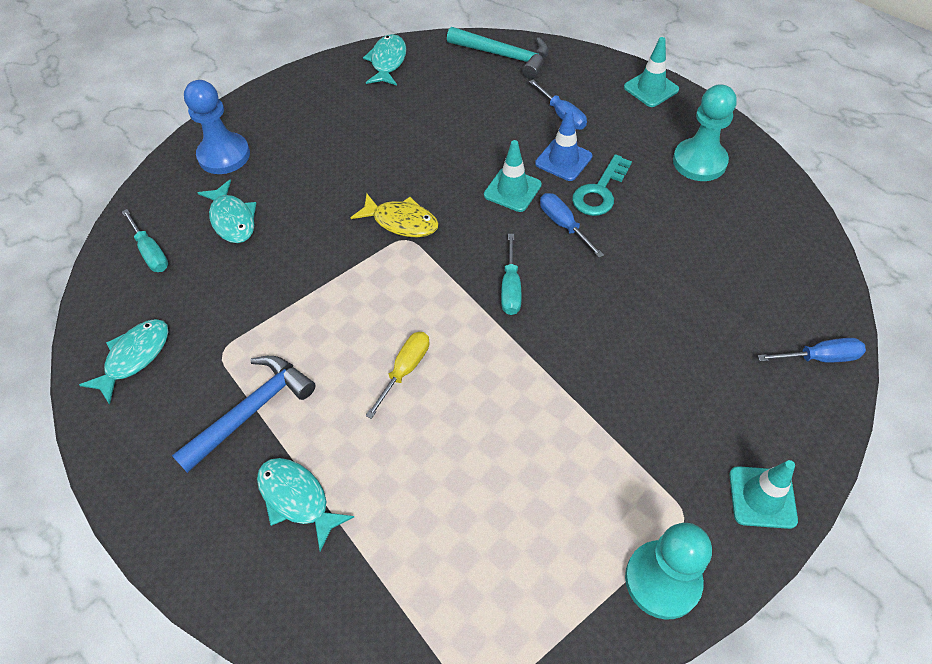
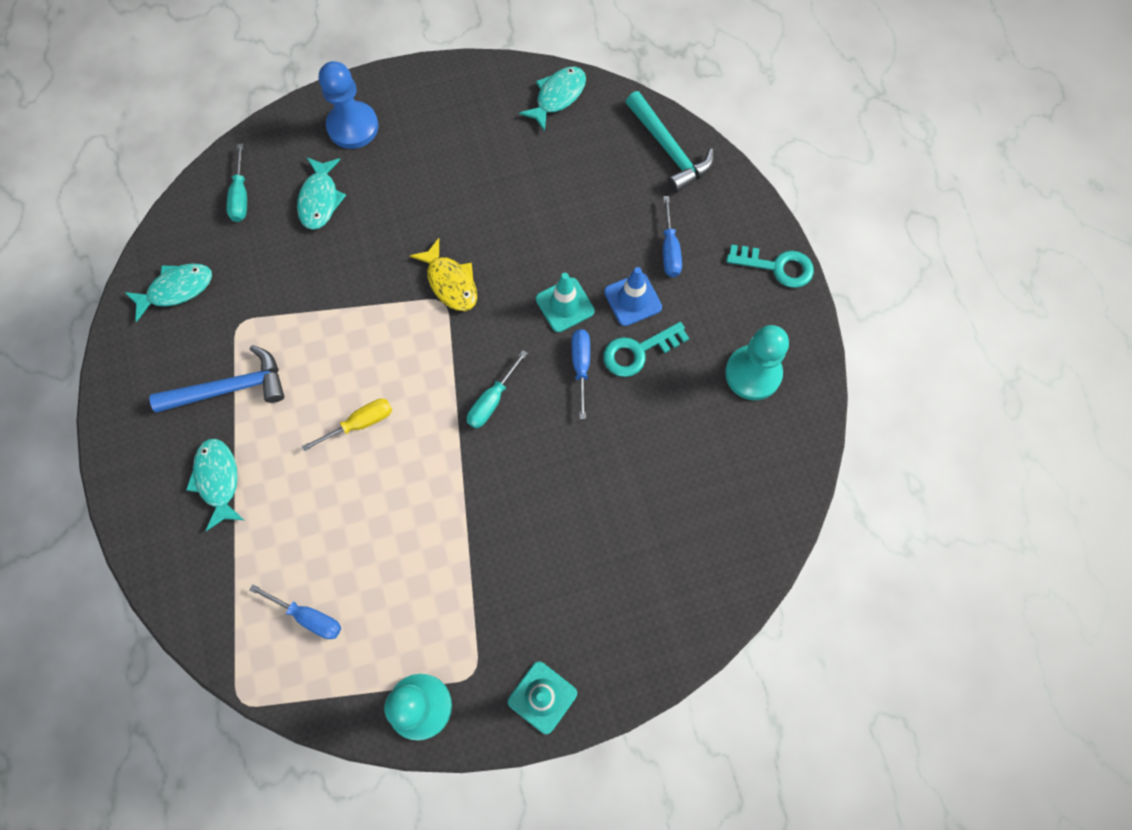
camera: 30 degrees right, 15 degrees up
turquoise traffic cone [624,37,679,107] -> turquoise key [726,244,814,288]
blue screwdriver [758,338,866,363] -> blue screwdriver moved to [249,584,341,639]

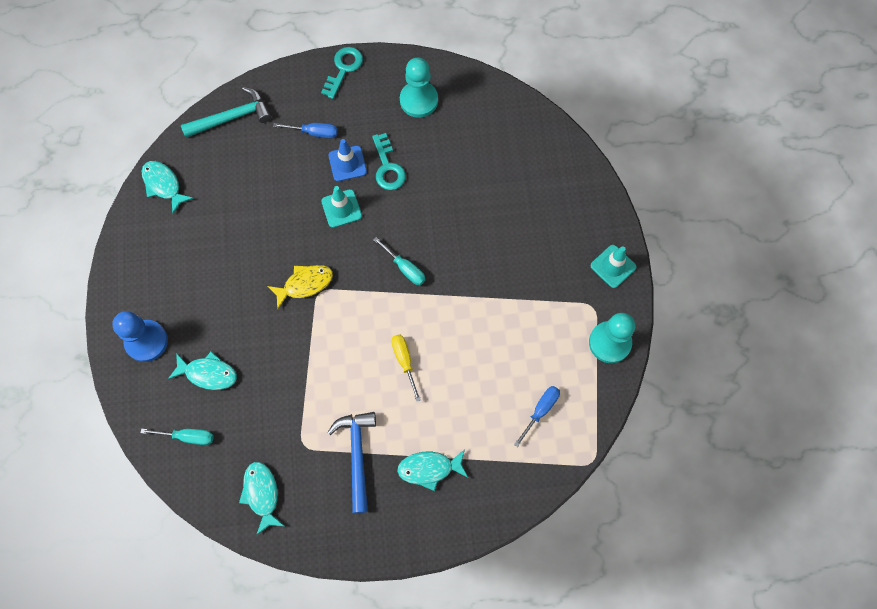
camera: 80 degrees left, 0 degrees up
blue screwdriver [572,329,590,419] -> none

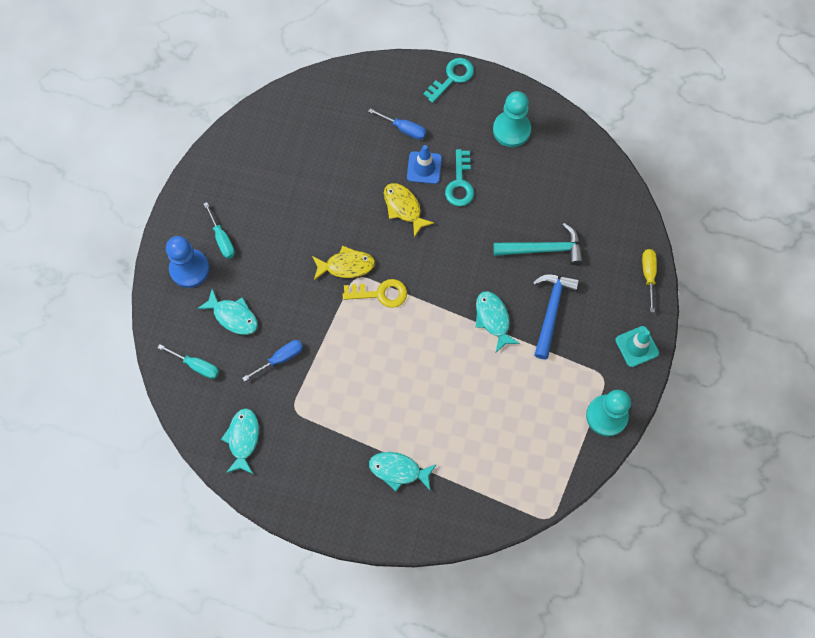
camera: 20 degrees right, 0 degrees up
turquoise fish [142,161,194,214] -> turquoise fish moved to [475,291,520,352]
turquoise hammer [181,87,271,138] -> turquoise hammer moved to [493,223,583,265]
turquoise traffic cone [321,186,362,228] -> yellow fish [384,183,434,237]
blue hammer [327,412,376,513] -> blue hammer moved to [532,274,579,359]
turquoise screwdriver [373,237,426,285] -> turquoise screwdriver moved to [204,202,235,259]
yellow screwdriver [391,334,421,402] -> yellow screwdriver moved to [642,249,657,313]
blue screwdriver [514,386,560,447] -> blue screwdriver moved to [242,340,303,382]
none -> yellow key [342,279,407,308]

